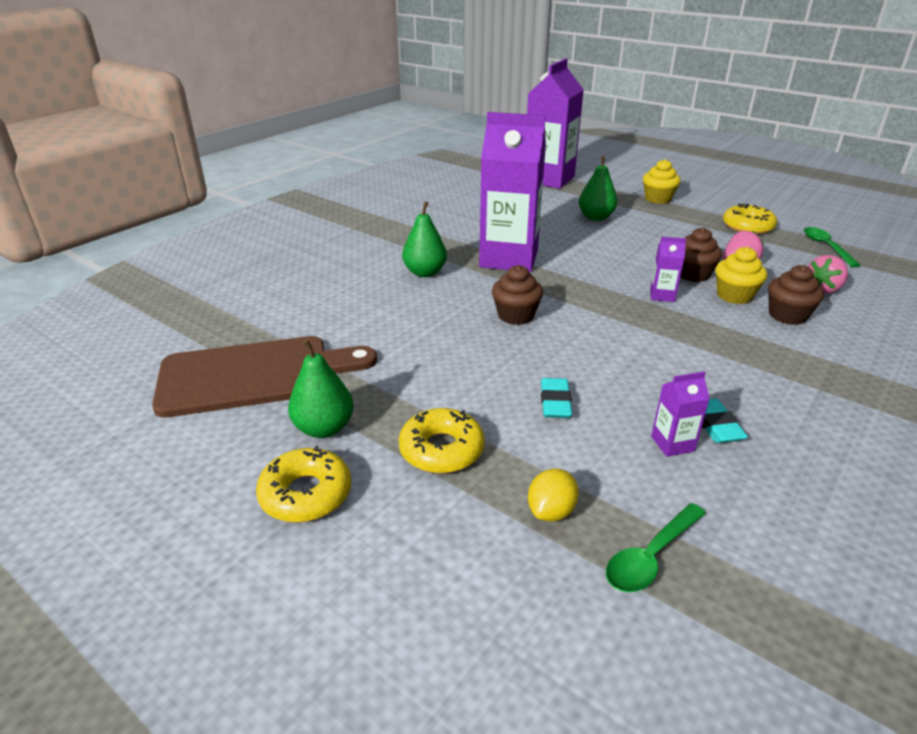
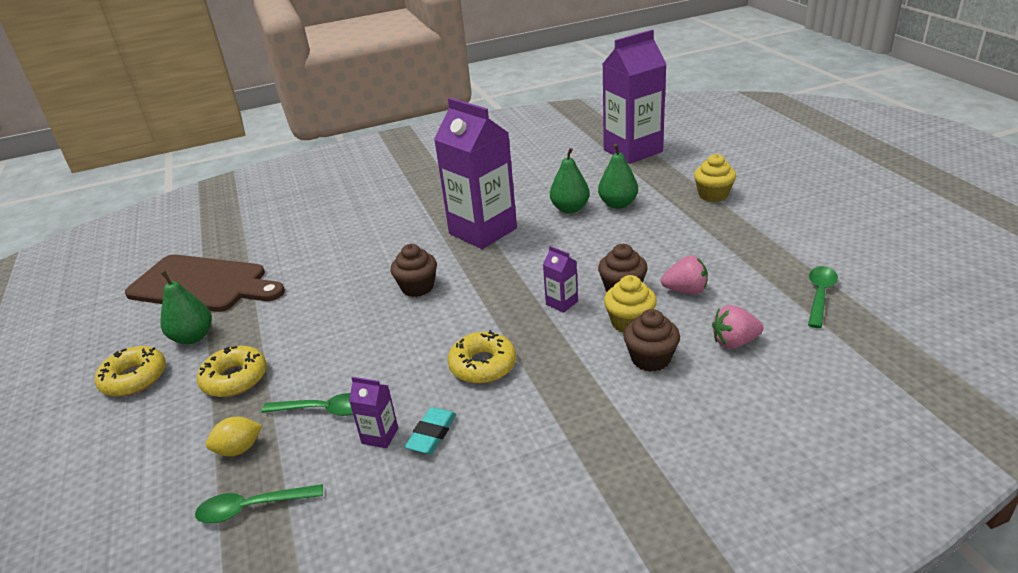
camera: 35 degrees right, 0 degrees up
green pear [402,201,447,277] -> green pear moved to [550,148,590,213]
turquoise eraser [541,378,572,418] -> none
yellow donut [723,204,777,234] -> yellow donut moved to [448,330,516,384]
none -> green spoon [261,393,353,416]

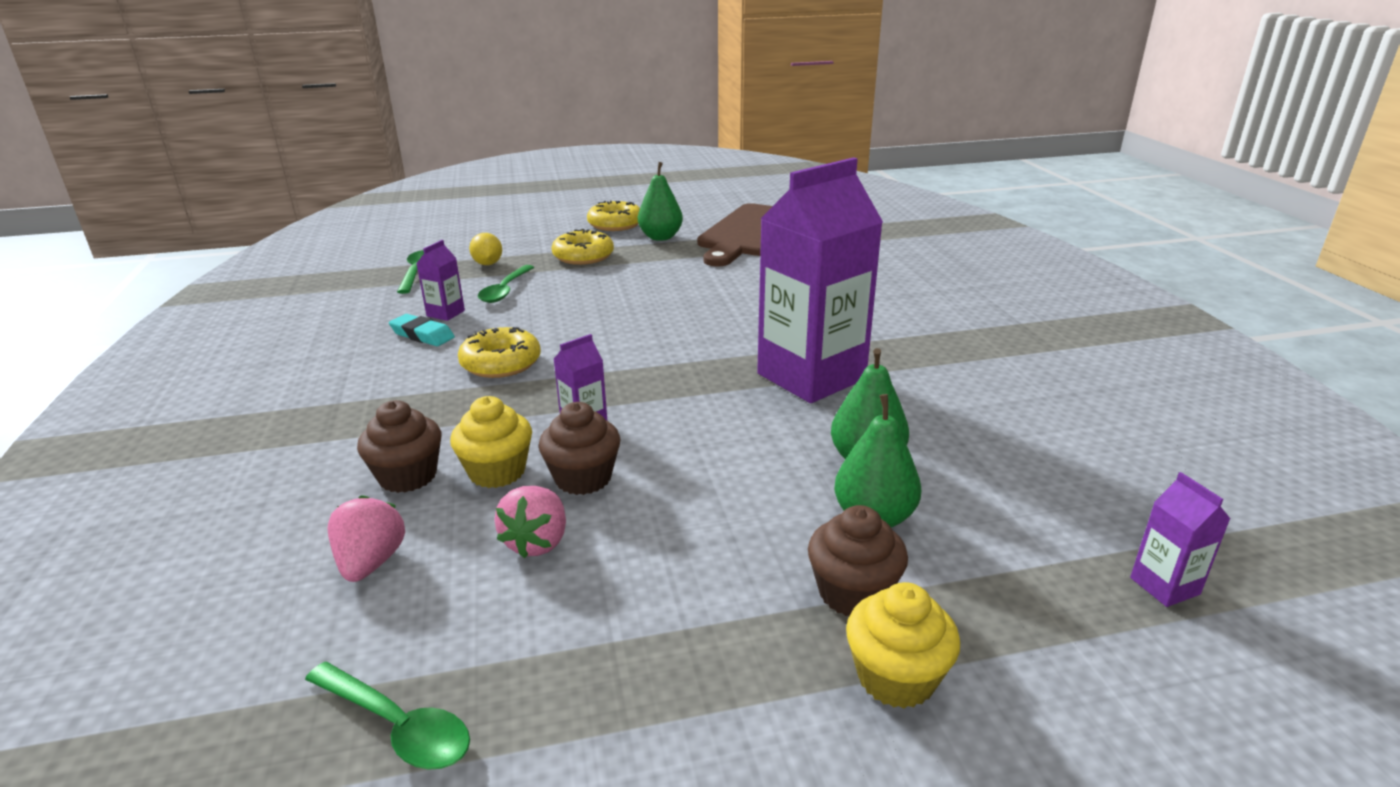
camera: 95 degrees right, 5 degrees down
brown cupcake [391,244,437,297] -> brown cupcake moved to [808,505,908,616]
purple carton [603,30,667,164] -> purple carton [1130,472,1230,607], size x0.40

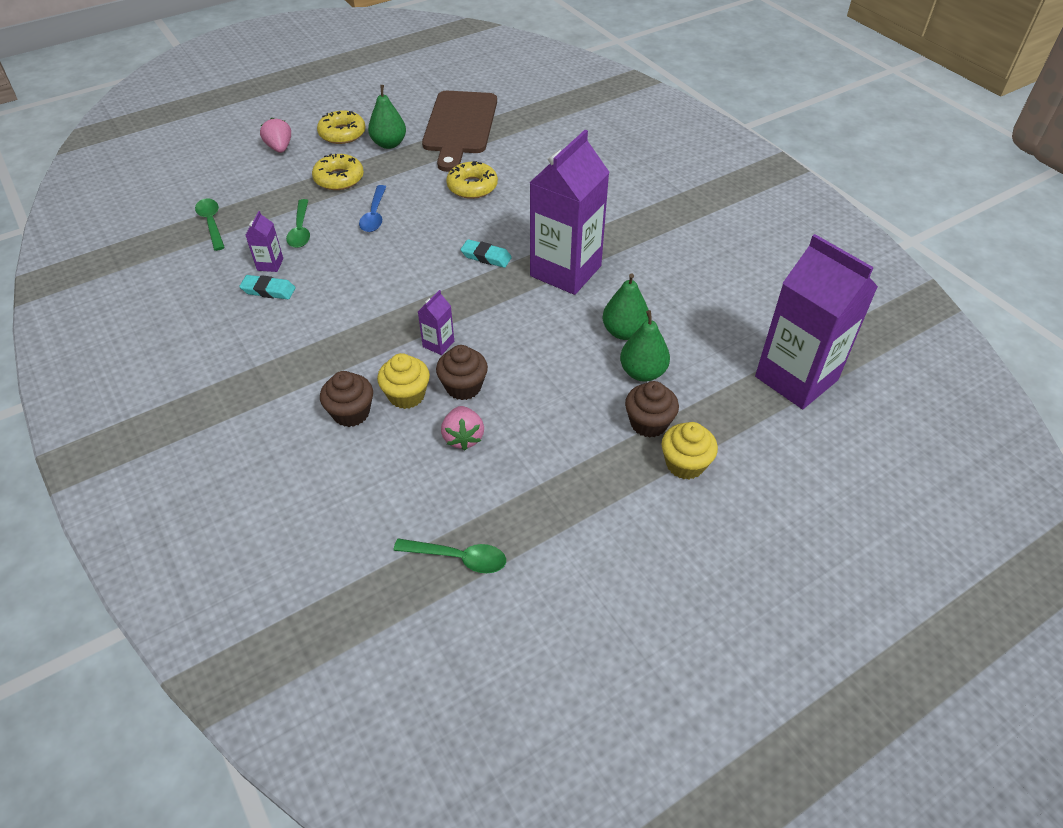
camera: 20 degrees left, 20 degrees up
pink strawberry [328,495,405,582] -> pink strawberry moved to [260,118,291,153]
yellow donut [458,327,541,378] -> yellow donut moved to [446,161,498,199]
yellow lemon [469,233,502,265] -> none
purple carton [1130,472,1230,607] -> purple carton [755,234,878,409], size x2.48
none -> blue spoon [359,185,386,232]
none -> turquoise eraser [460,239,512,268]

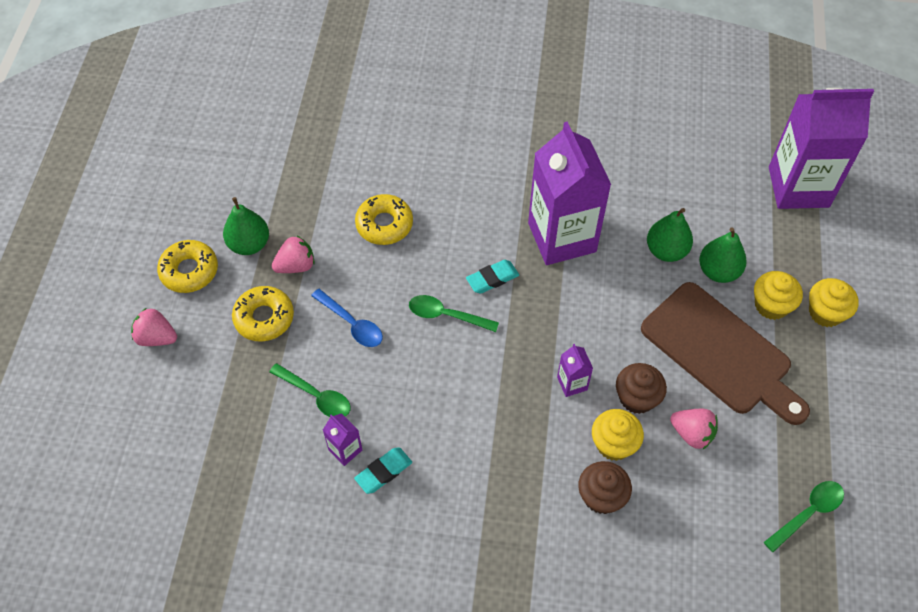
camera: 50 degrees left, 10 degrees up
green spoon [195,198,225,251] -> green spoon moved to [409,295,499,332]
brown cutting board [422,91,497,172] -> brown cutting board moved to [641,282,810,425]
brown cupcake [625,381,679,438] -> yellow cupcake [754,271,803,320]
none -> pink strawberry [272,235,315,273]

